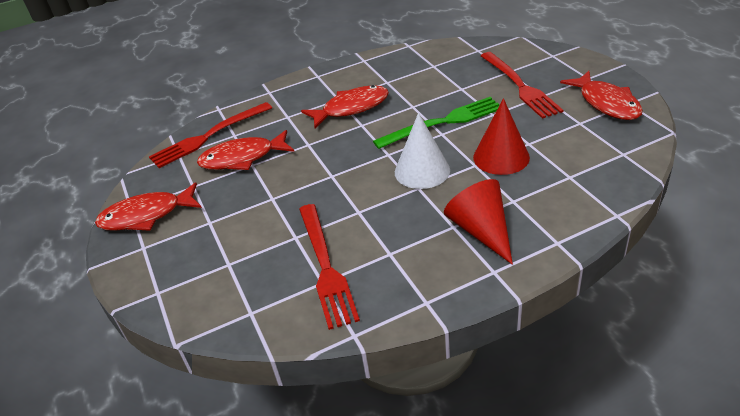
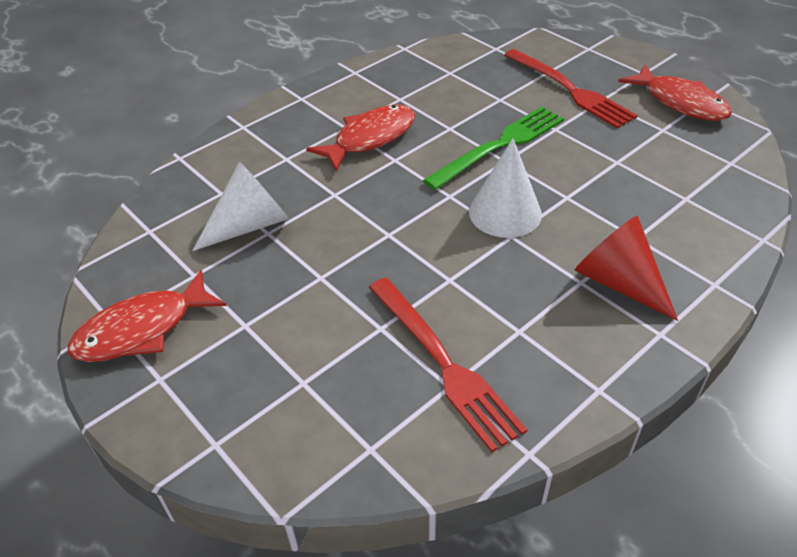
camera: 20 degrees left, 5 degrees up
red fork [149,102,272,168] -> none
red fish [197,130,294,170] -> white cone [192,162,289,251]
red cone [473,98,530,175] -> none

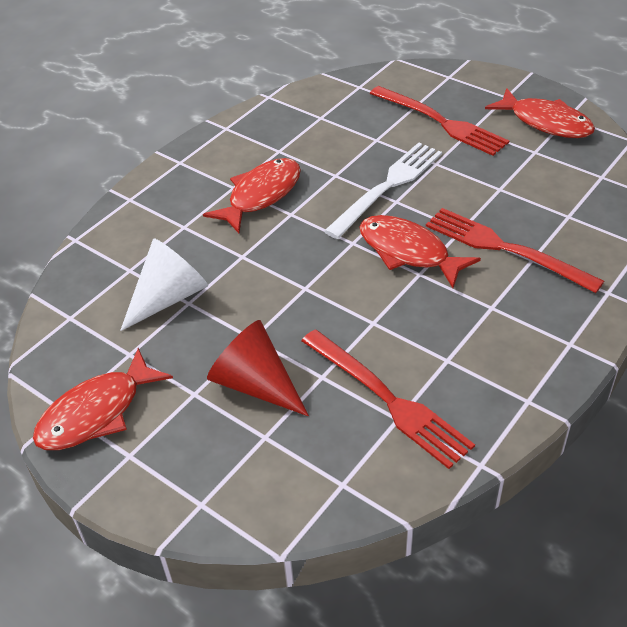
camera: 10 degrees left, 0 degrees up
green fork [423,107,564,190] -> white fork [324,142,442,239]
white cone [469,138,542,238] -> red fish [359,215,481,288]
red cone [575,216,678,321] -> red cone moved to [207,320,309,416]
none -> red fork [426,208,604,293]

